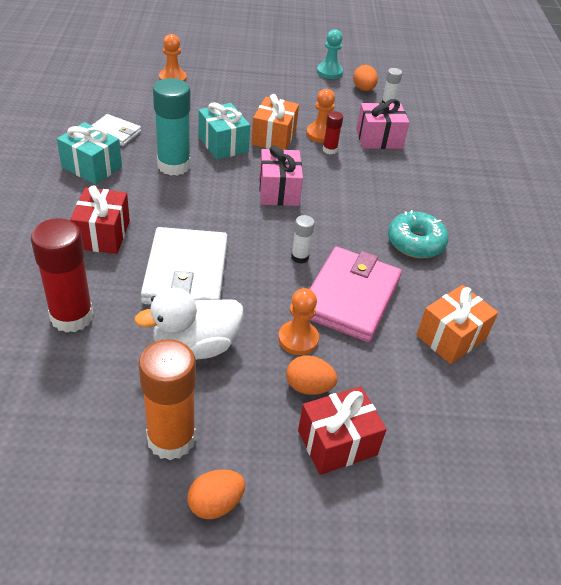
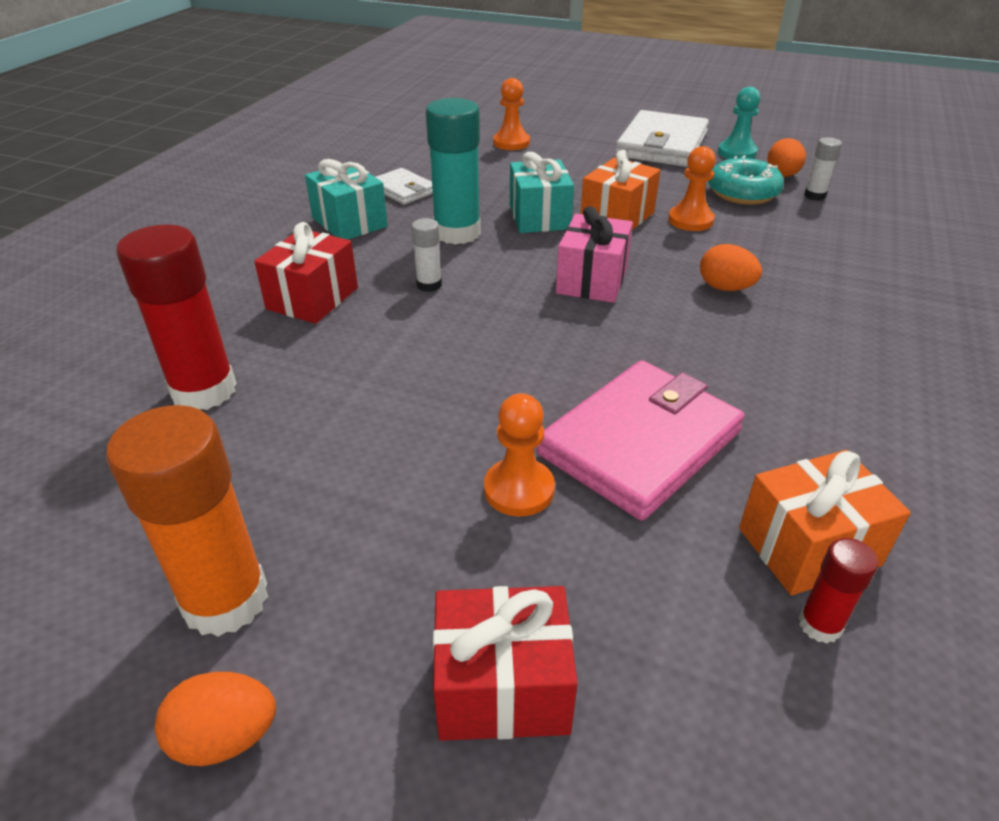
camera: 25 degrees right, 5 degrees down
white duck [134,288,244,360] -> none
white wallet [141,227,228,305] -> white wallet moved to [615,110,709,167]
orange egg [286,355,337,395] -> orange egg moved to [700,244,762,291]
white glue stick [291,215,315,264] -> white glue stick moved to [412,218,442,292]
red glue stick [323,111,343,154] -> red glue stick moved to [799,538,878,644]
pink gift [356,99,409,149] -> none
turquoise donut [388,210,449,258] -> turquoise donut moved to [708,156,784,205]

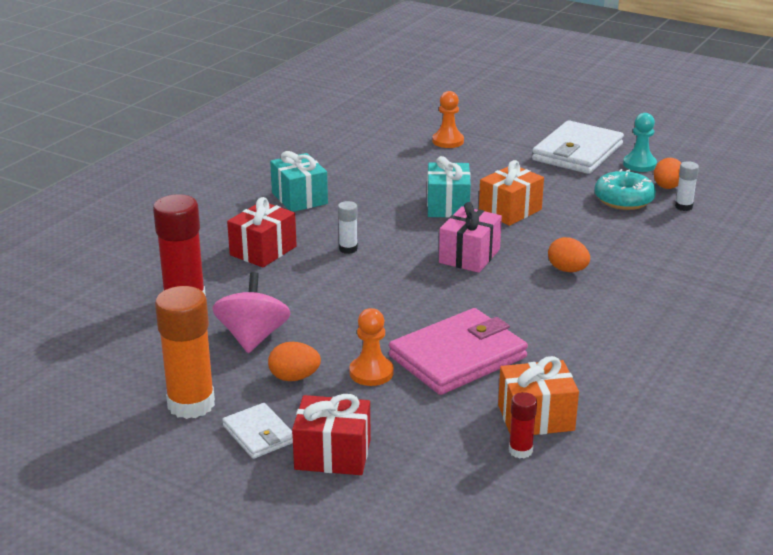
camera: 10 degrees right, 10 degrees down
orange egg [155,672,276,766] -> orange egg moved to [268,342,321,381]
white wallet [376,168,433,205] -> white wallet moved to [222,403,293,459]
turquoise glue stick [426,98,481,245] -> none
orange pawn [668,146,716,231] -> none
none -> pink spinning top [212,272,291,353]

